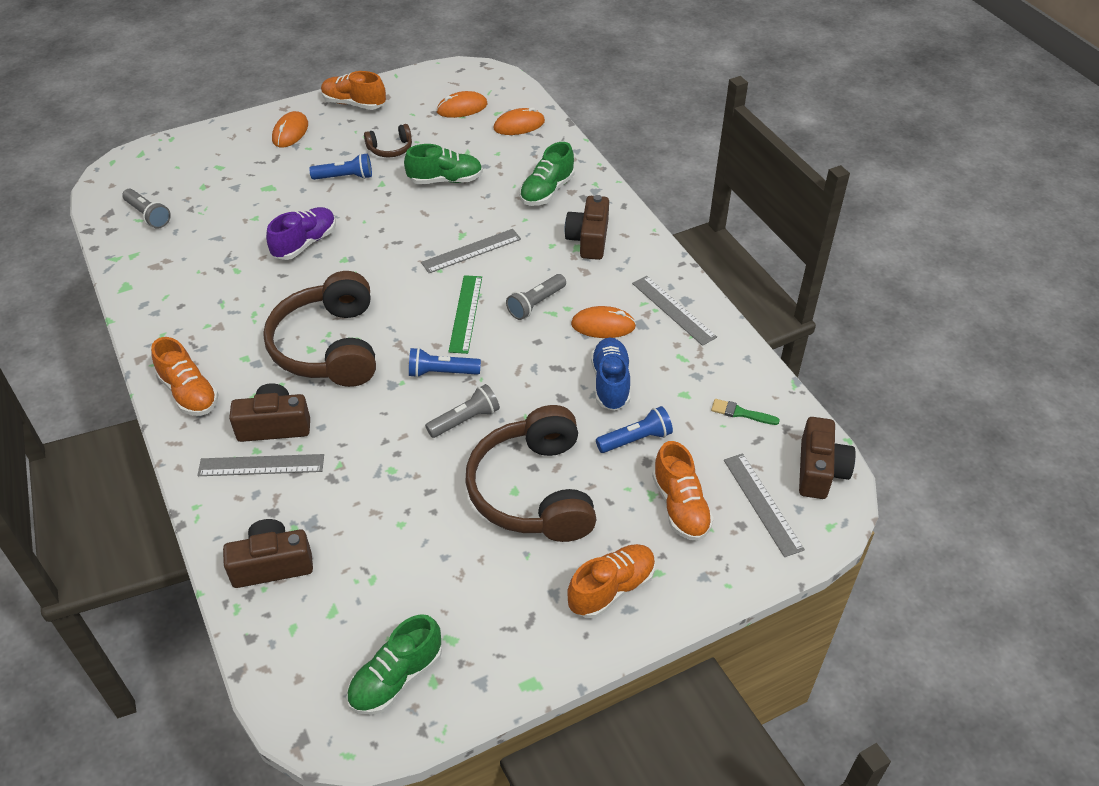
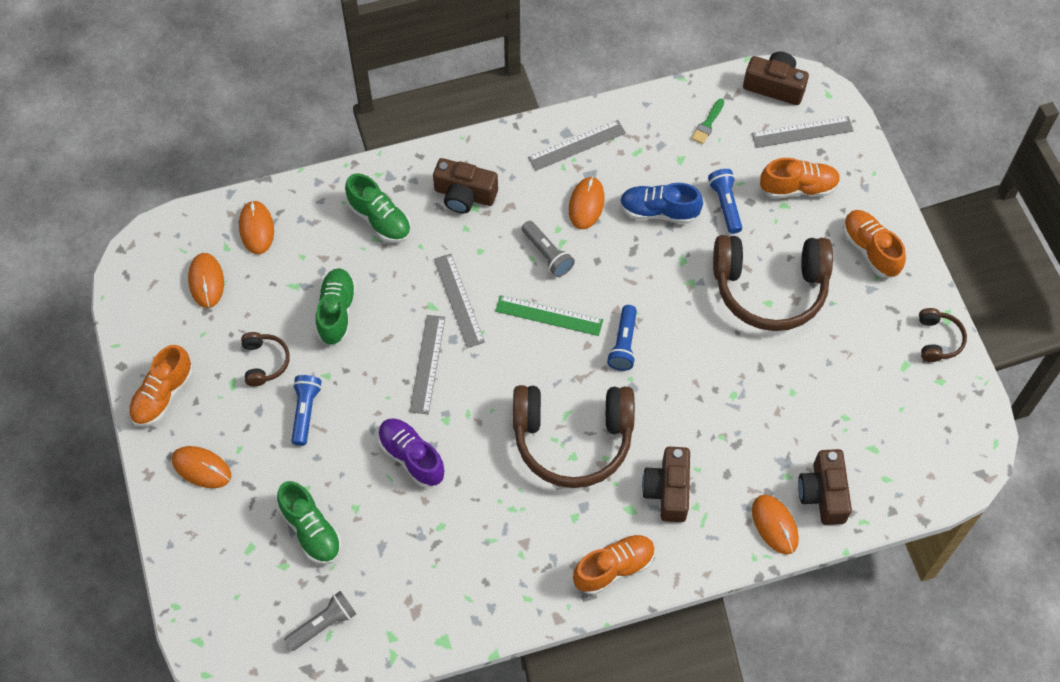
camera: 80 degrees left, 15 degrees up
grey ruler [197,454,324,476] -> grey ruler moved to [409,315,445,414]
green shoe [346,614,442,715] -> green shoe moved to [277,481,342,565]
grey flashlight [425,384,500,438] -> none
none -> orange mouse [752,495,799,555]
none -> brown headphones [919,308,967,362]

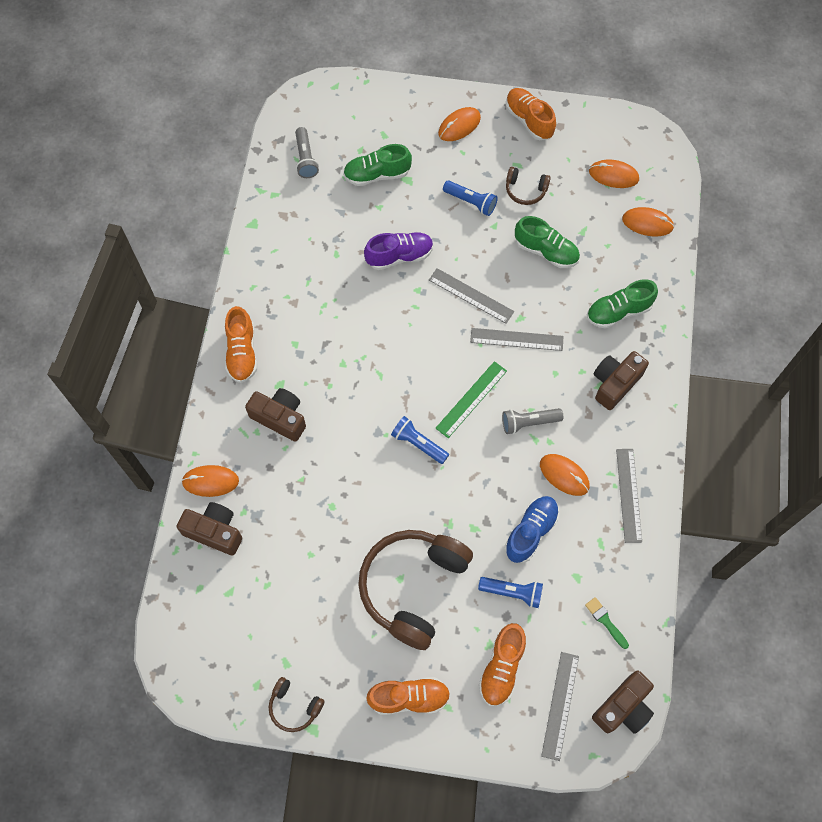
camera: 115 degrees right, 5 degrees up
brown headphones [513,385,635,488] -> none

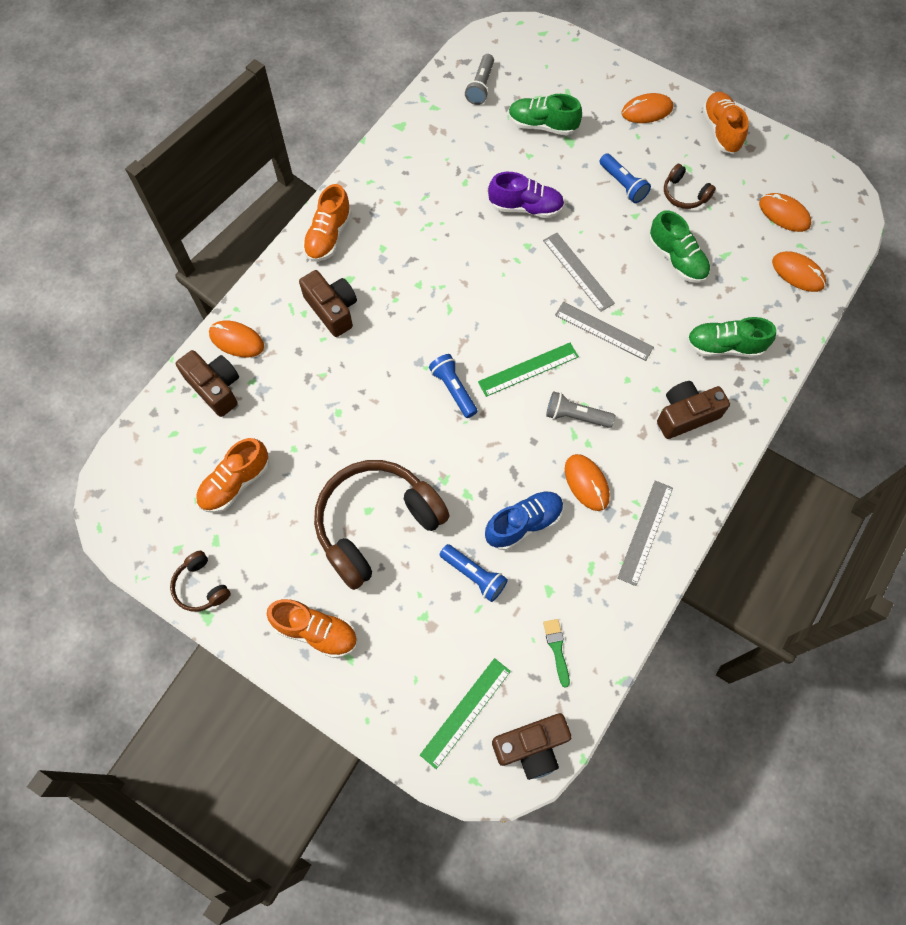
camera: 25 degrees right, 0 degrees up
orange shoe [479,623,526,706] -> orange shoe moved to [196,438,269,513]
grey ruler [541,652,579,761] -> green ruler [420,658,511,769]

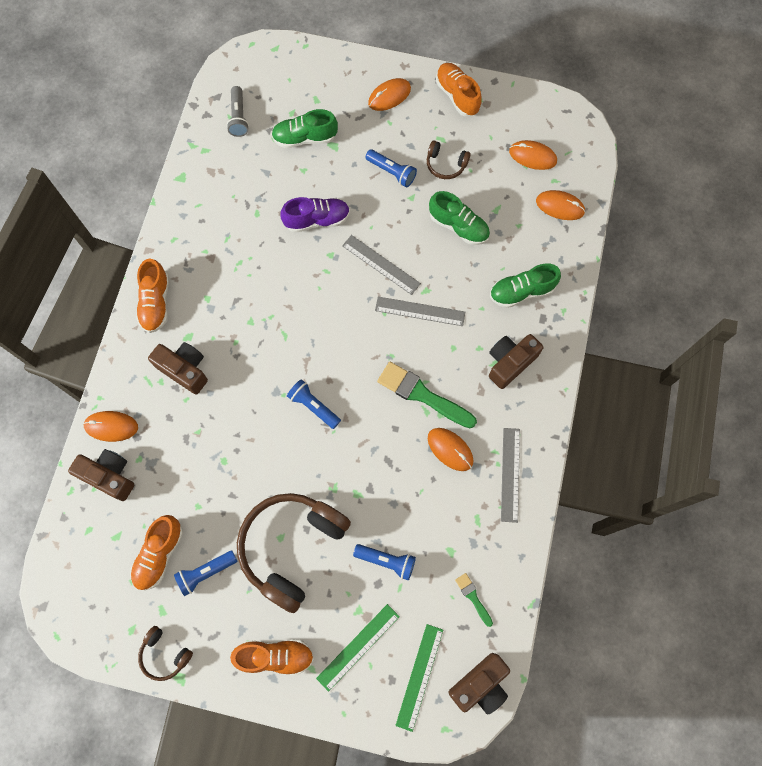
camera: 20 degrees left, 5 degrees up
green ruler [478,343,579,397] -> green ruler moved to [316,604,400,692]
blue shoe [485,491,564,550] -> none
grey flashlight [546,391,615,428] -> green brush [377,362,477,428]
none -> blue flashlight [174,551,237,596]

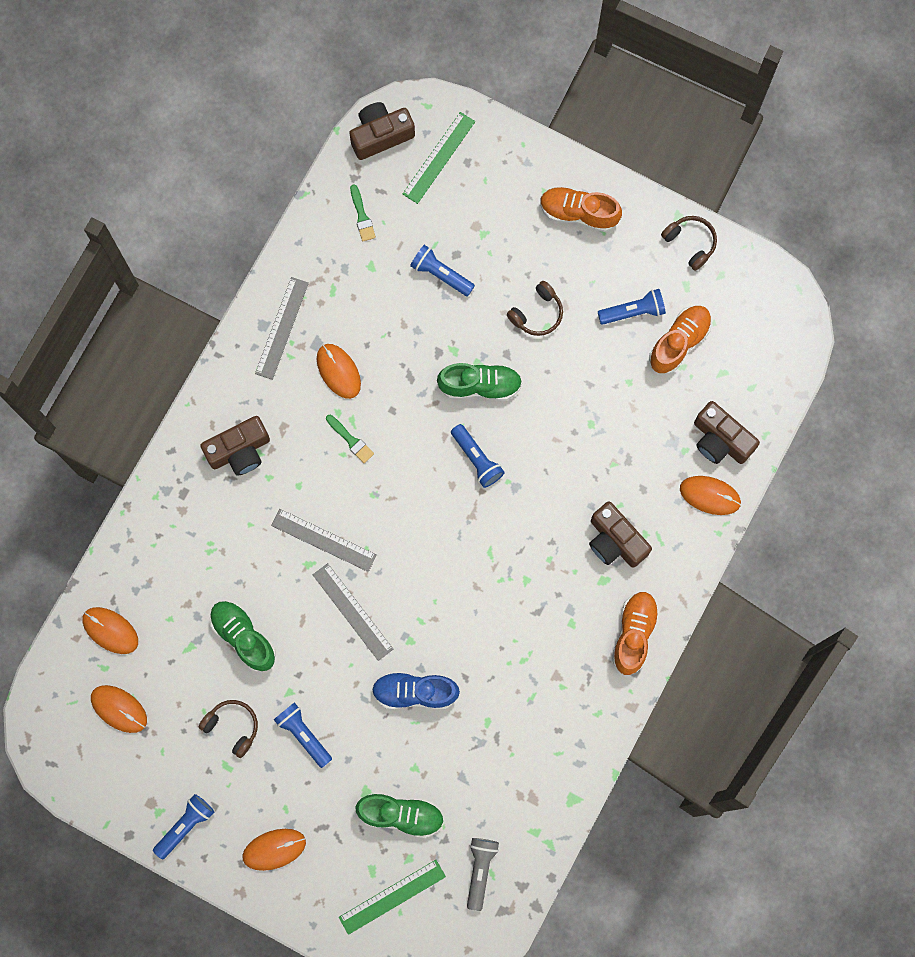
camera: 165 degrees left, 5 degrees up
brown headphones [237,493,351,613] -> brown headphones [507,281,563,336], size x0.45
purple shoe [280,197,350,233] -> blue shoe [372,672,460,710]
green ruler [316,604,400,692] -> green ruler moved to [339,860,446,935]
green brush [377,362,477,428] -> green brush [326,415,374,463], size x0.49
orange shoe [436,63,481,116] -> blue flashlight [153,794,214,859]
green shoe [490,263,561,308] -> green shoe moved to [437,363,522,401]

